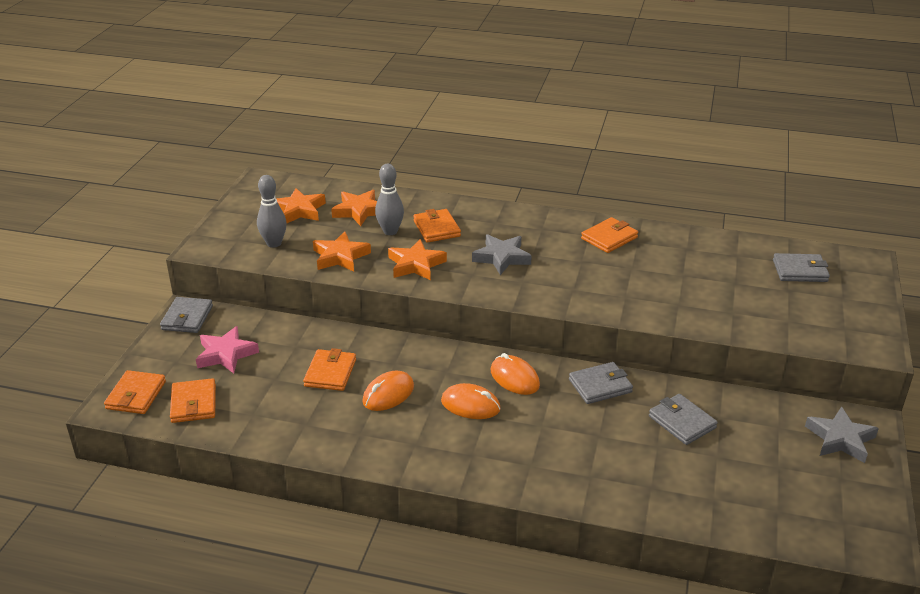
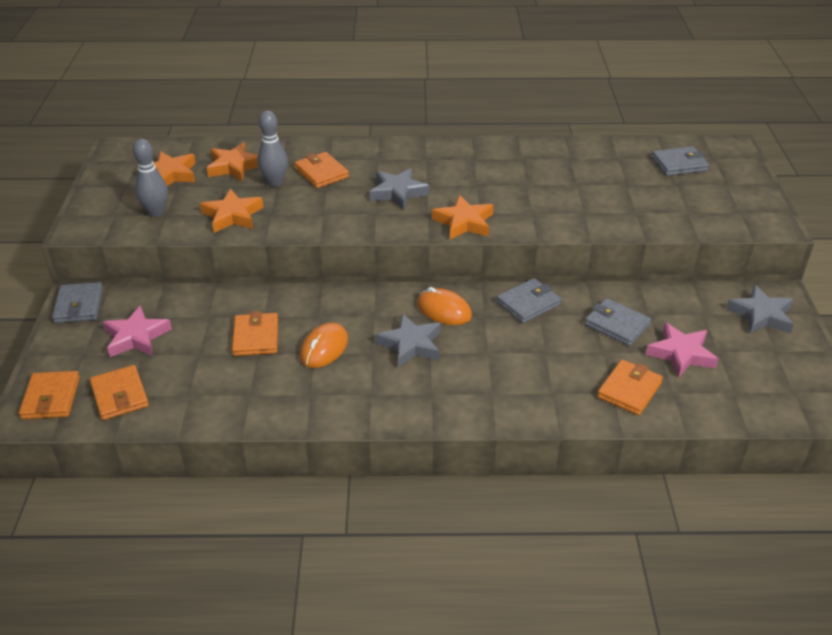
camera: 15 degrees left, 5 degrees up
orange star [388,239,447,280] -> orange star moved to [432,195,493,239]
orange mouse [441,383,501,419] -> grey star [375,313,441,368]
orange wallet [581,217,638,253] -> orange wallet moved to [597,360,663,415]
none -> pink star [646,323,718,378]

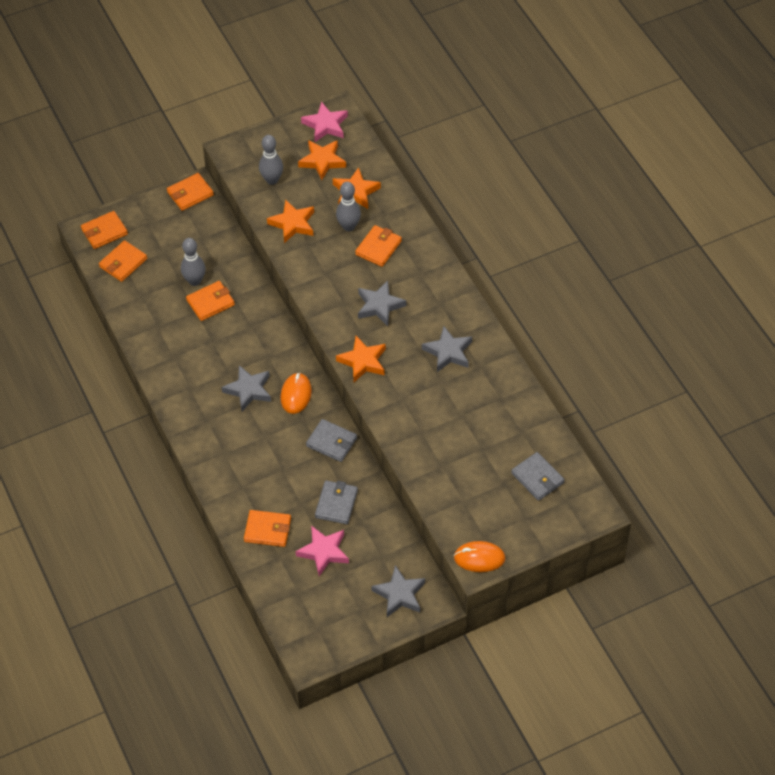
camera: 65 degrees right, 15 degrees up
grey wallet [52,282,103,323] -> orange wallet [167,173,214,211]
pink star [103,305,172,357] -> pink star moved to [301,101,348,142]
orange mouse [300,323,348,368] -> orange mouse moved to [454,541,506,572]
none -> grey bowling pin [181,238,206,286]
none -> grey star [422,326,472,372]

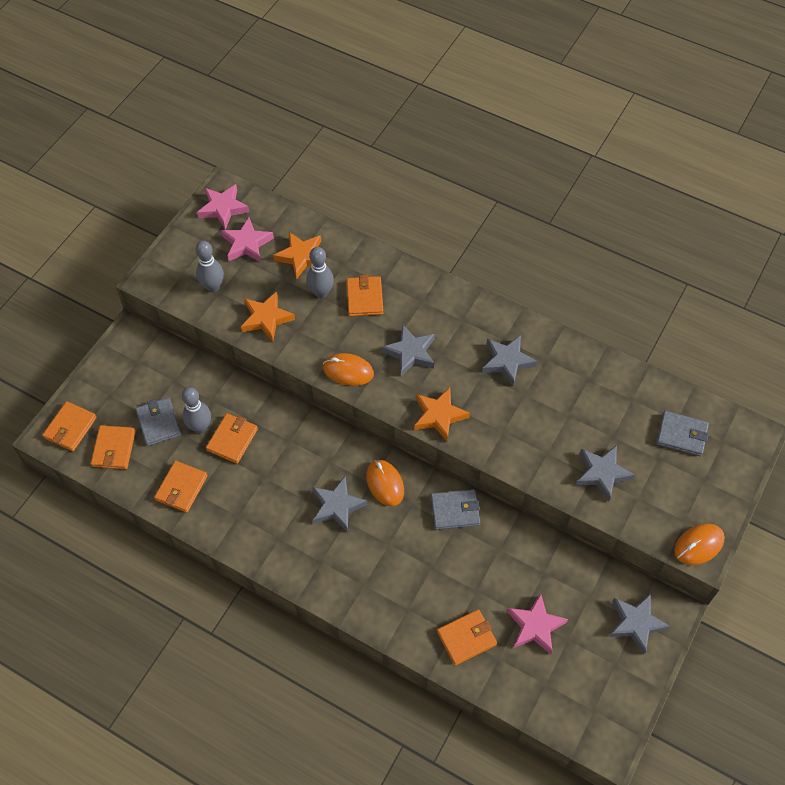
camera: 35 degrees left, 5 degrees up
orange wallet [167,173,214,211] -> orange wallet moved to [154,461,208,513]
orange star [298,140,346,180] -> pink star [221,217,274,263]
grey wallet [315,480,358,524] -> grey wallet moved to [136,397,181,446]
none -> orange mouse [323,353,374,386]
none -> grey star [575,445,635,502]

